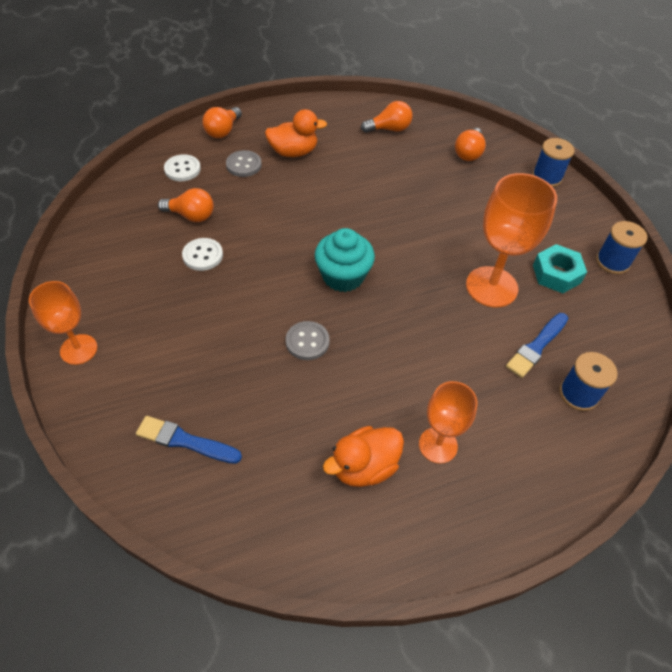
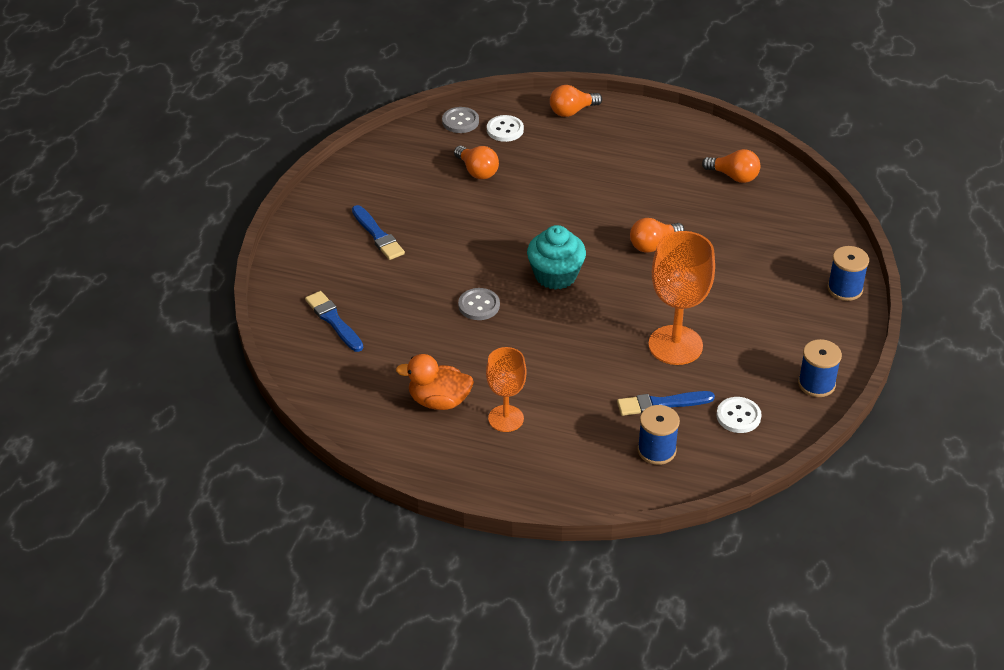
camera: 40 degrees right, 10 degrees down
orange goblet [29,281,97,365] -> none
white button [182,238,223,271] -> white button moved to [716,397,762,433]
grey button [226,150,262,177] -> grey button moved to [442,107,479,133]
orange duck [265,109,327,157] -> none
orange light bulb [455,128,486,161] -> orange light bulb moved to [630,218,684,253]
turquoise nut [533,244,587,293] -> none
none -> blue brush [352,205,405,260]

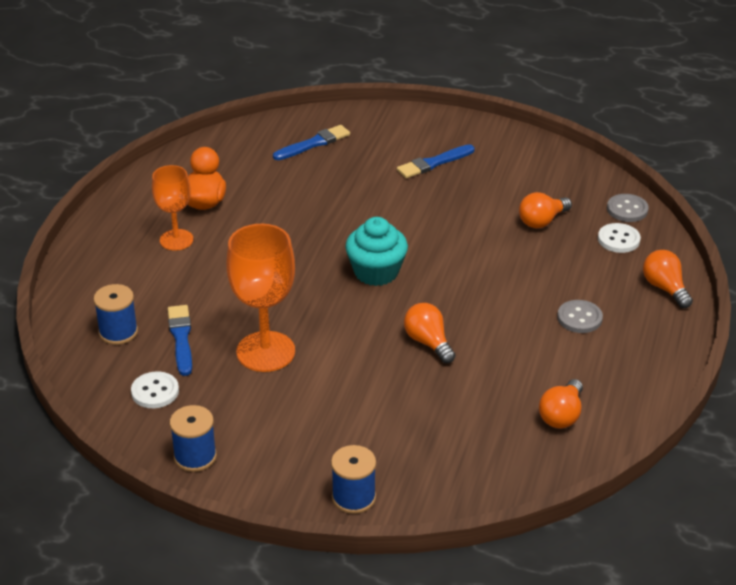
camera: 90 degrees right, 5 degrees down
grey button [458,288,500,320] -> grey button moved to [557,300,603,333]

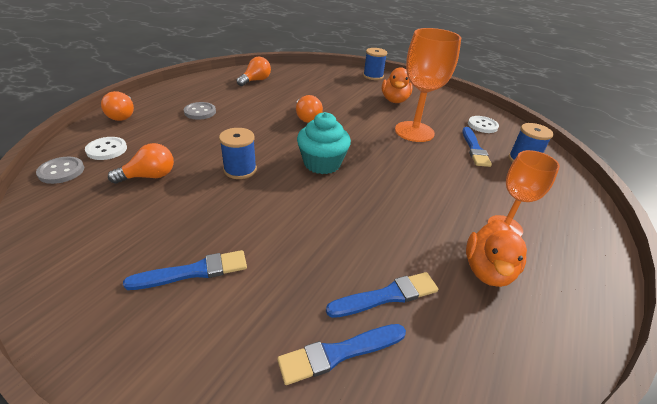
camera: 170 degrees left, 0 degrees up
blue spool [170,405,217,472] -> blue spool moved to [219,128,257,179]
none -> blue brush [326,272,438,318]
none -> orange duck [382,67,413,103]

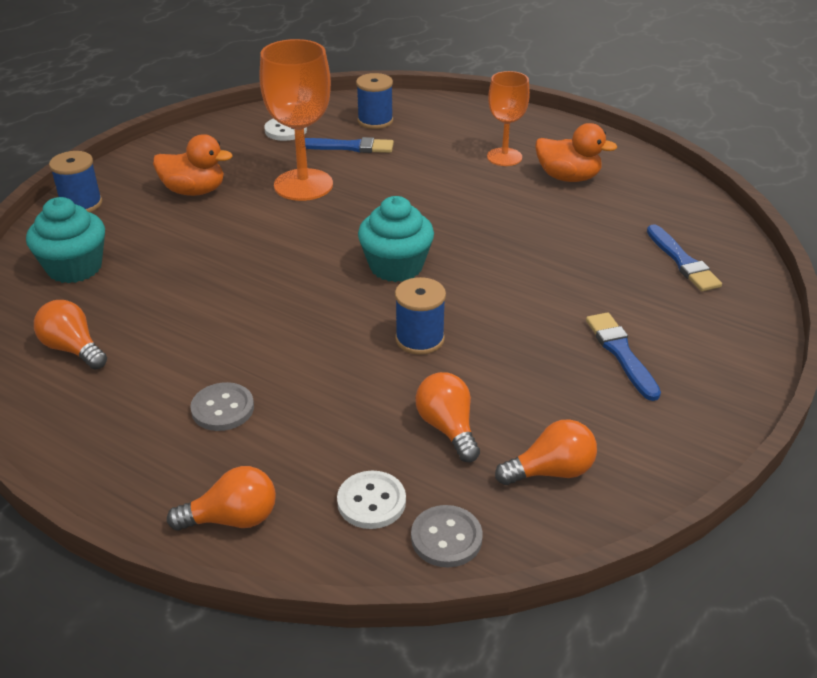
camera: 85 degrees left, 0 degrees up
orange light bulb [296,95,323,123] -> orange light bulb moved to [495,419,597,485]
blue brush [326,272,438,318] -> none
none -> turquoise cupcake [26,197,105,283]

